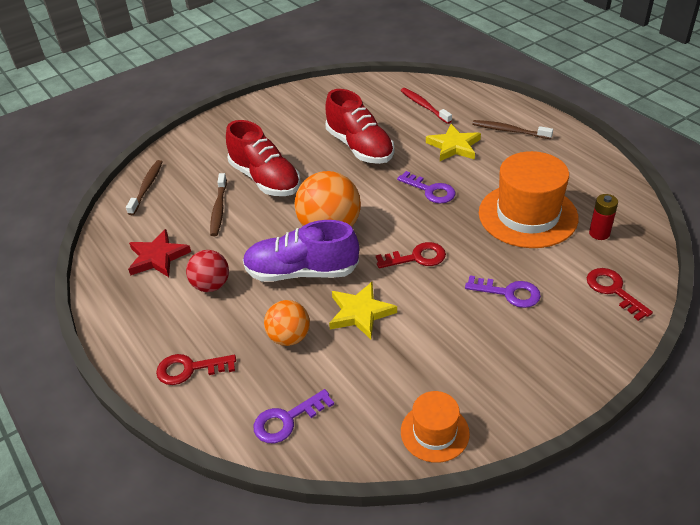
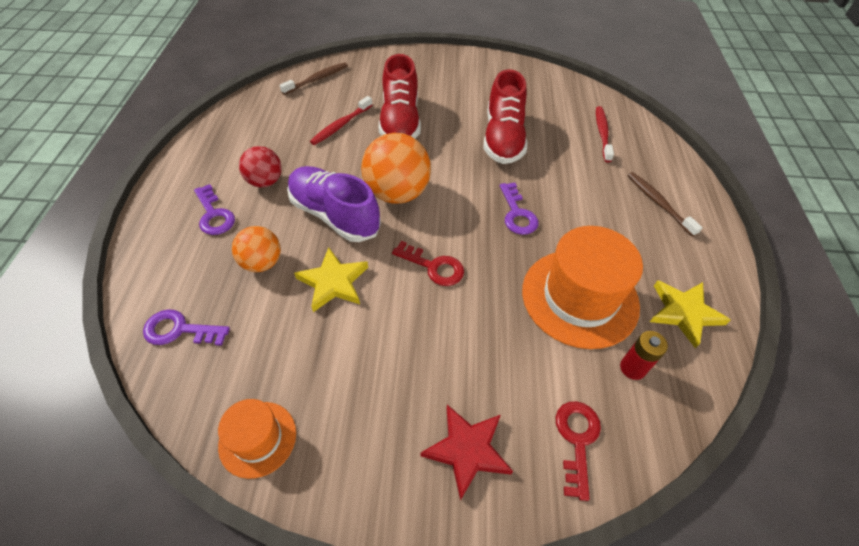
camera: 35 degrees right, 10 degrees up
red star [128,229,191,277] -> red star moved to [421,405,513,501]
red key [156,354,236,385] -> none
brown toothbrush [210,173,227,236] -> red toothbrush [310,96,372,145]
yellow star [426,124,481,161] -> yellow star moved to [650,280,730,348]
purple key [465,275,541,308] -> purple key moved to [194,184,235,235]

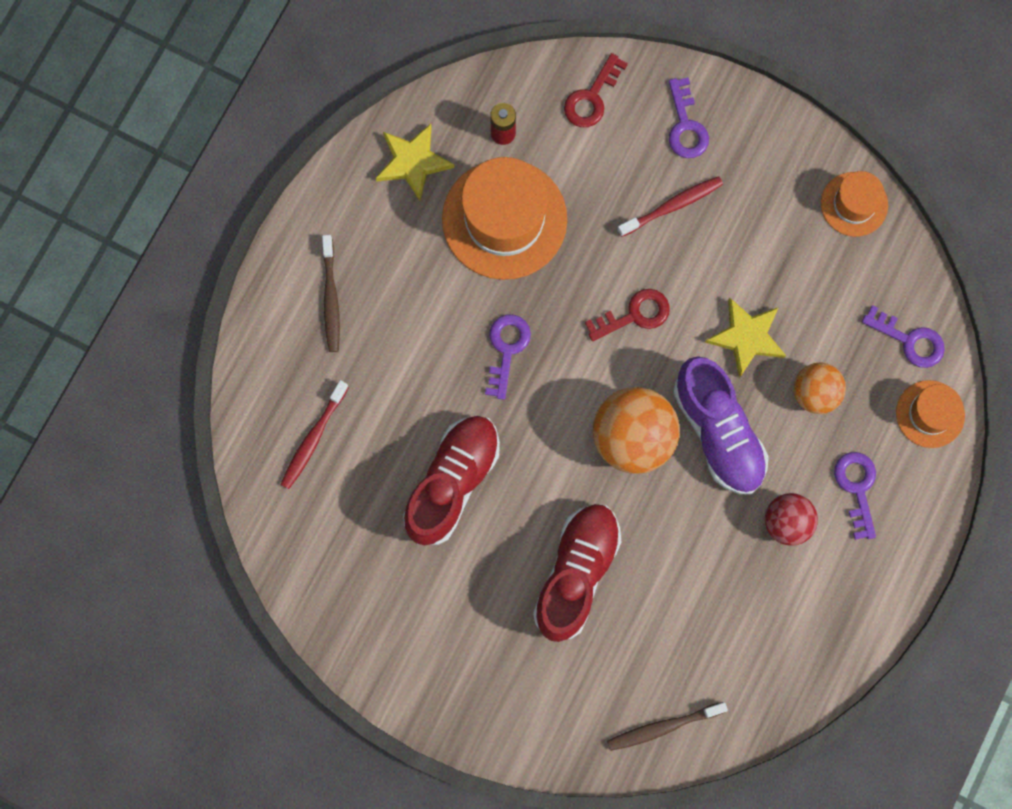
camera: 155 degrees left, 25 degrees up
red toothbrush [310,96,372,145] -> red toothbrush moved to [617,176,723,237]
red key [392,241,464,286] -> red key turned 105 degrees clockwise [585,289,670,341]
red star [421,405,513,501] -> purple key [669,77,709,158]
none -> orange hat [896,380,965,448]

